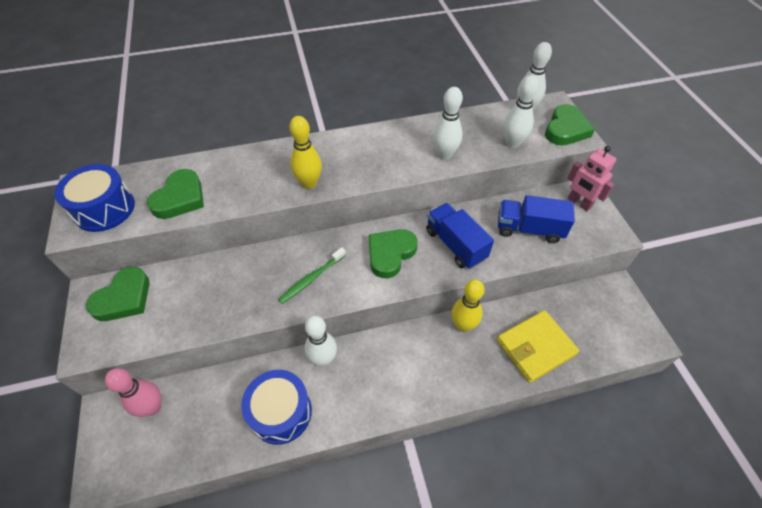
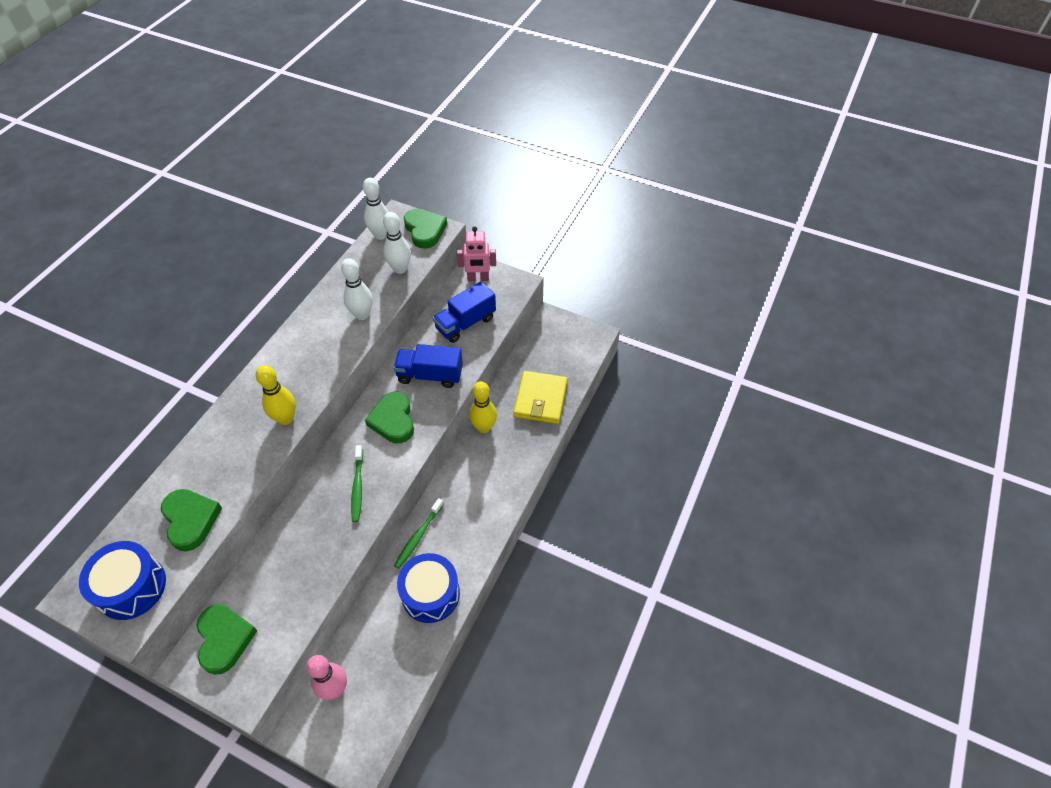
camera: 50 degrees left, 0 degrees up
white bowling pin [305,316,337,366] -> green toothbrush [394,498,444,569]

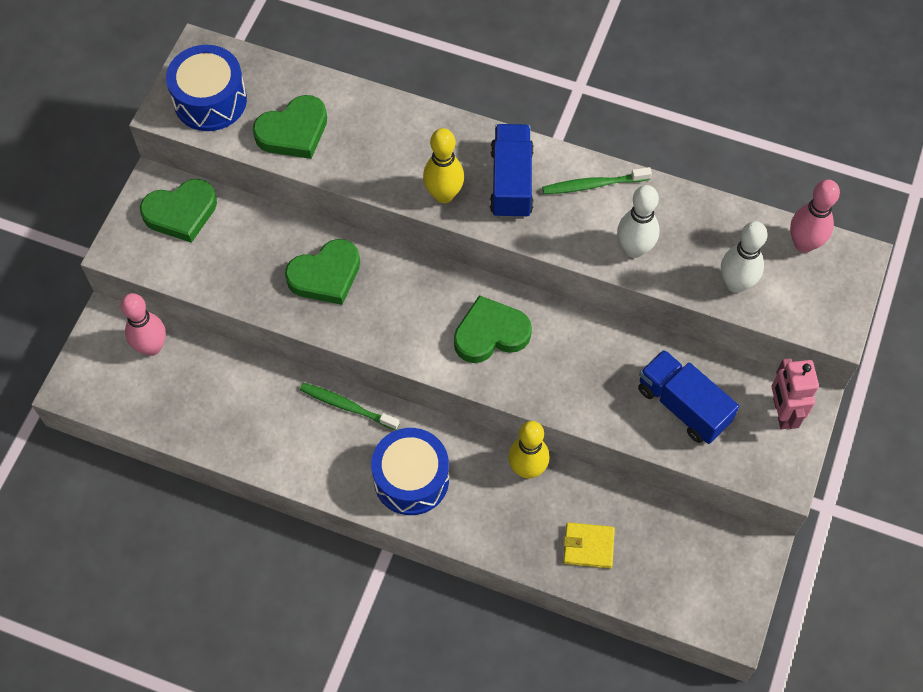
camera: 85 degrees right, 10 degrees up
green toothbrush [351,445,363,522] -> green toothbrush moved to [542,167,652,194]
white bowling pin [363,178,389,240] -> pink bowling pin [790,179,840,253]
blue truck [393,344,463,388] -> blue truck moved to [490,124,534,219]
blue drum [397,553,460,623] -> blue drum moved to [371,428,449,515]
green heart [404,208,447,249] -> green heart moved to [285,239,360,305]
yellow wallet [513,371,568,424] -> yellow wallet [563,522,615,568], size x0.58

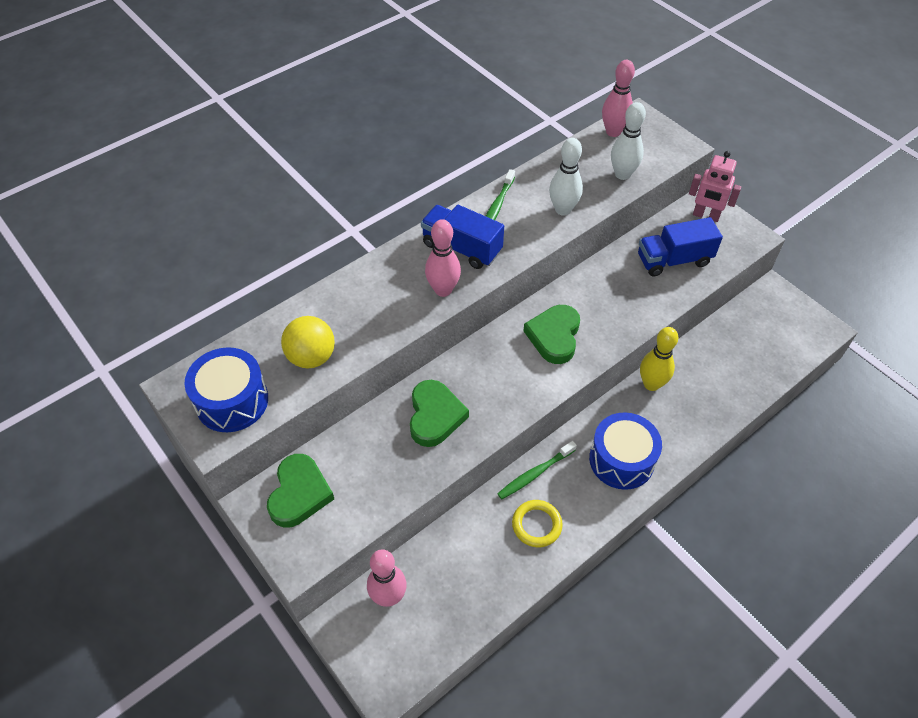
camera: 60 degrees left, 10 degrees down
green heart [253,95,327,159] -> yellow ball [281,316,335,369]
yellow bowling pin [423,128,464,203] -> pink bowling pin [425,219,461,297]
yellow wallet [563,522,615,568] -> none
none -> yellow ring [512,500,563,547]

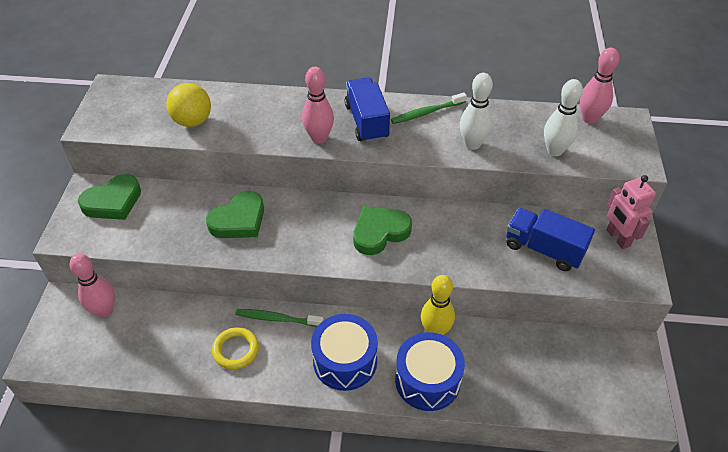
camera: 45 degrees right, 5 degrees down
blue drum [184,347,268,432] -> blue drum moved to [395,332,465,411]

